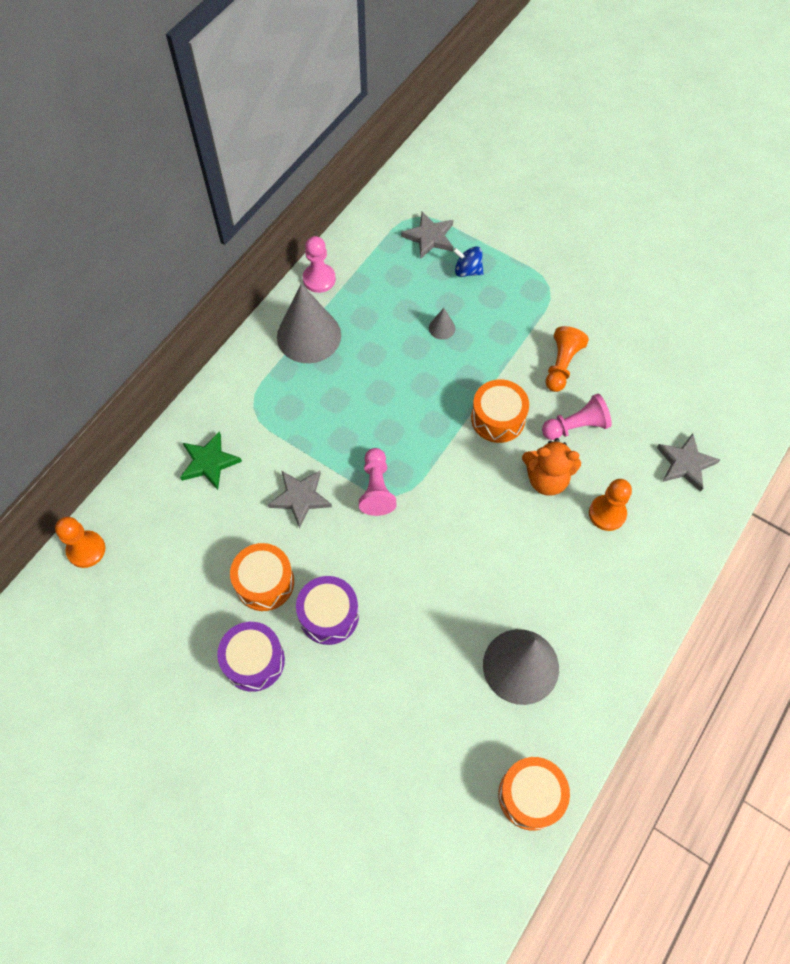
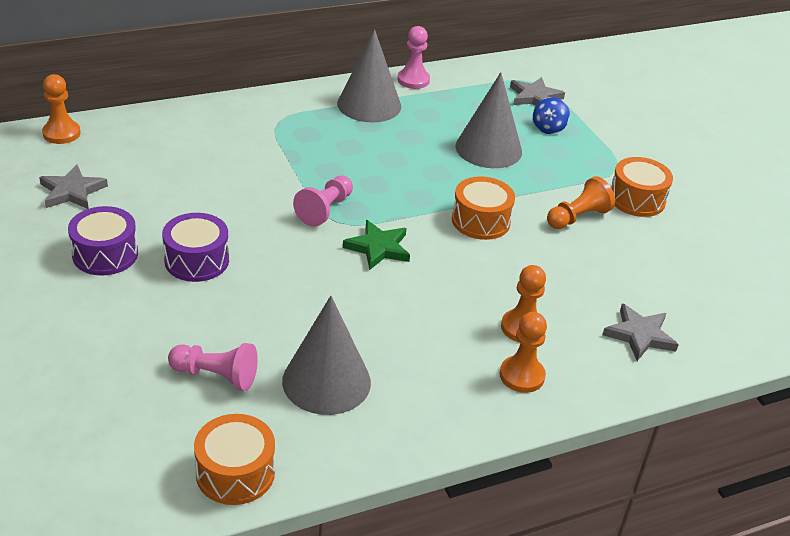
camera: 30 degrees right, 25 degrees down
green star [180,431,242,490] -> green star moved to [343,220,410,270]
orange drum [230,543,294,611] -> orange drum moved to [611,157,673,217]
grey star [268,471,332,529] -> grey star moved to [39,165,108,209]
grey cone [429,308,455,340] -> grey cone [456,72,522,168], size x2.40
blue spinning top [453,246,484,277] -> blue spinning top turned 120 degrees counterclockwise [533,97,570,134]
orange teddy bear [522,438,581,496] -> none
pink pawn [542,393,612,440] -> pink pawn moved to [168,343,258,391]
none -> orange pawn [500,312,547,393]

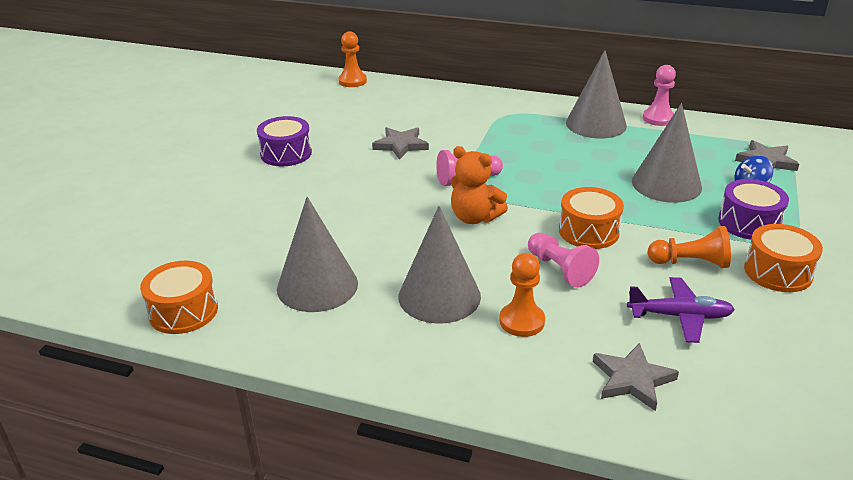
camera: 45 degrees right, 5 degrees down
grey star [39,165,108,209] -> grey star moved to [372,127,429,160]
purple drum [162,213,229,282] -> purple drum moved to [718,179,789,240]
pink pawn [168,343,258,391] -> pink pawn moved to [528,233,599,287]
green star [343,220,410,270] -> orange teddy bear [451,146,508,224]
orange pawn [500,312,547,393] -> none
none -> grey cone [399,206,481,324]
none -> purple plane [627,277,735,343]

